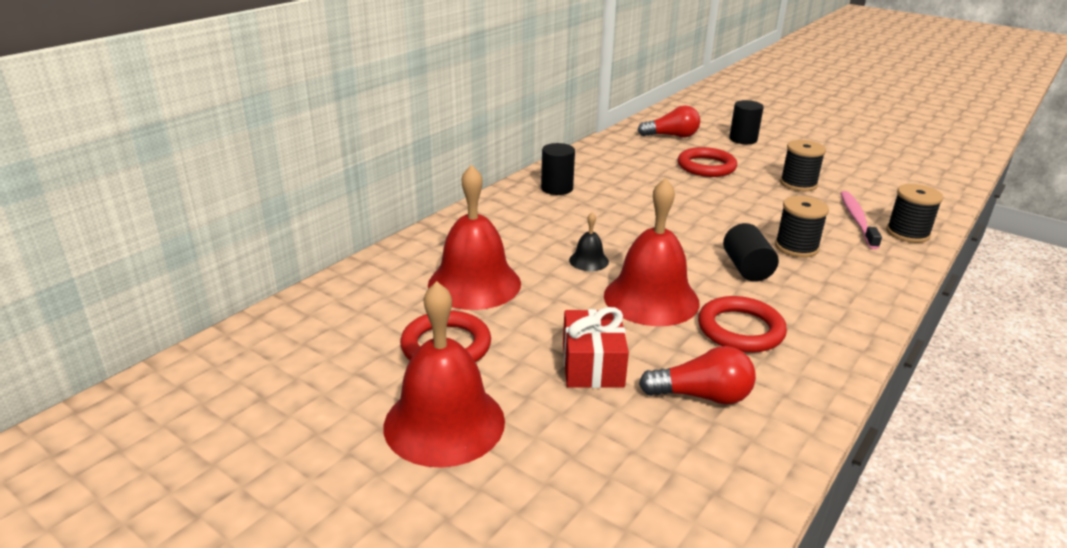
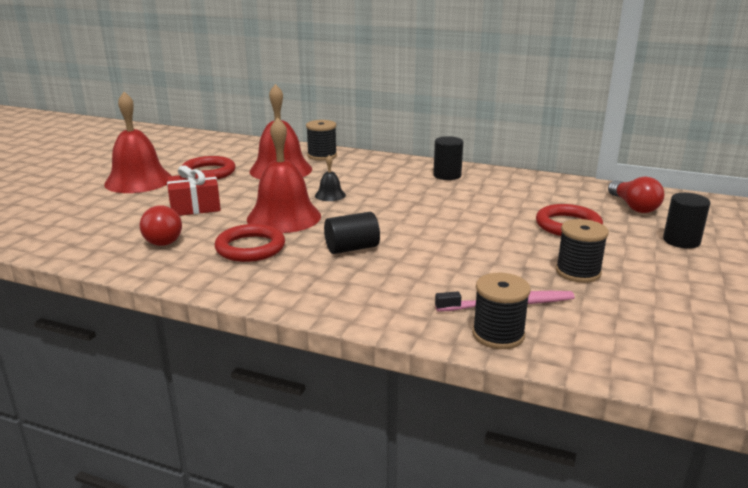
camera: 75 degrees right, 5 degrees down
black spool [775,196,829,258] -> black spool moved to [306,120,337,161]

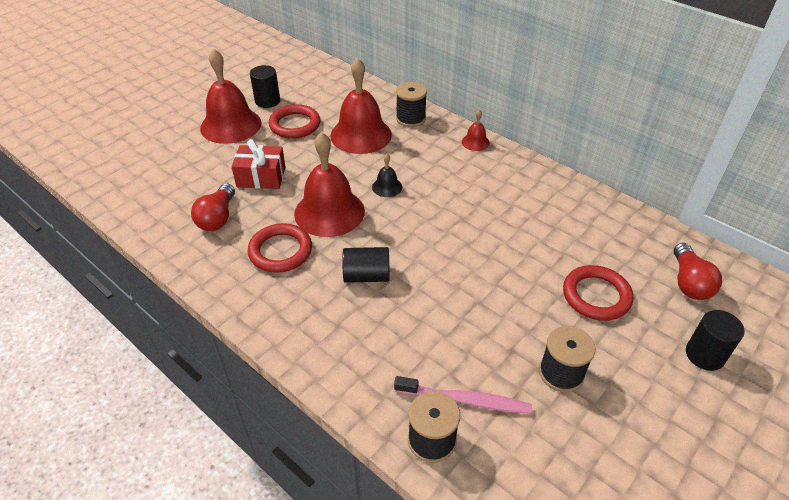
camera: 20 degrees right, 20 degrees up
black cylinder [433,136,463,180] -> black cylinder moved to [250,65,280,108]
none -> red bell [462,109,490,151]

